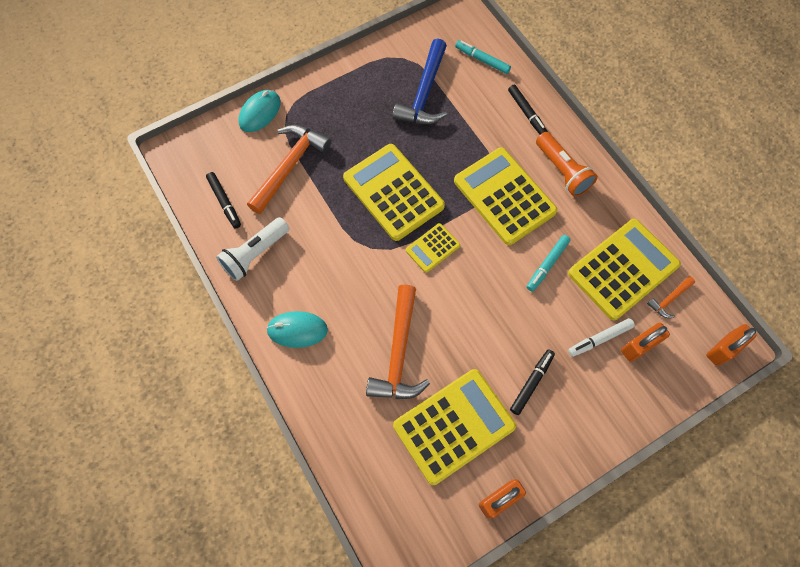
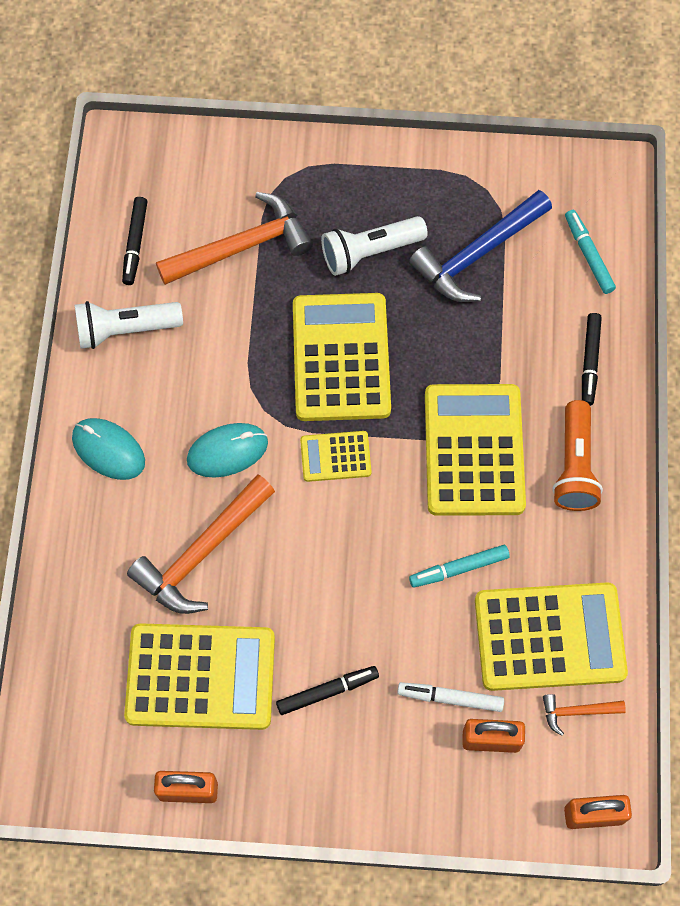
camera: 35 degrees right, 0 degrees up
turquoise mouse [239,90,281,132] -> turquoise mouse moved to [187,423,268,478]
none -> white flashlight [321,216,428,276]

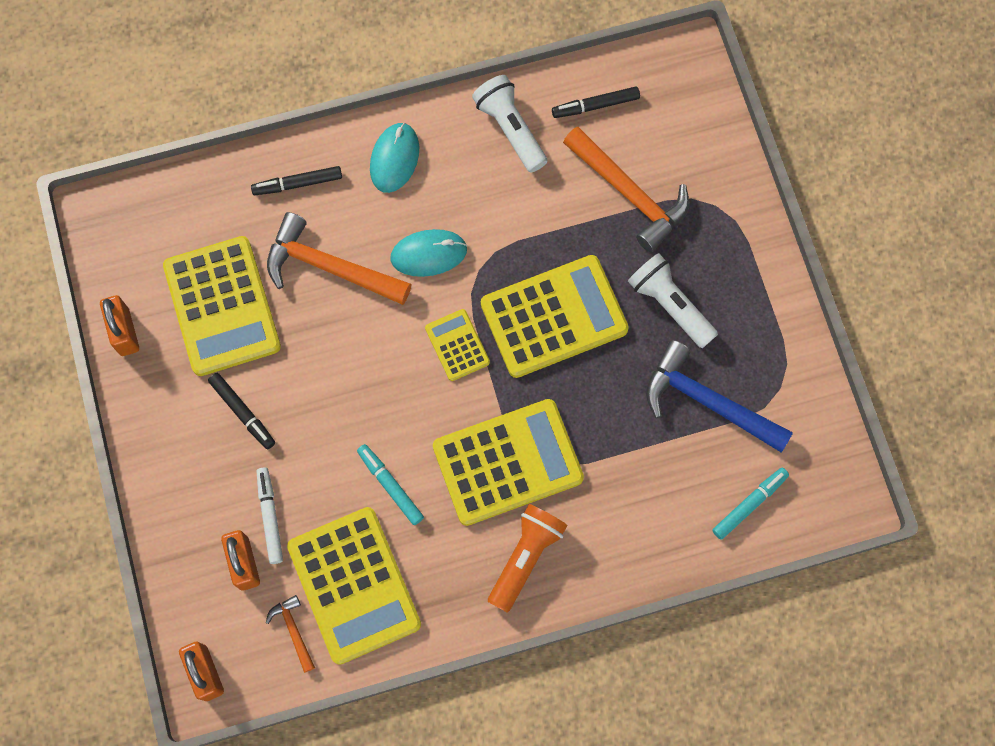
camera: 70 degrees right, 5 degrees up
turquoise mouse [187,423,268,478] -> turquoise mouse turned 60 degrees counterclockwise [390,229,467,277]
orange flashlight [552,400,603,511] -> orange flashlight turned 135 degrees clockwise [488,504,568,612]
black marker [582,313,602,406] -> black marker moved to [251,166,342,195]

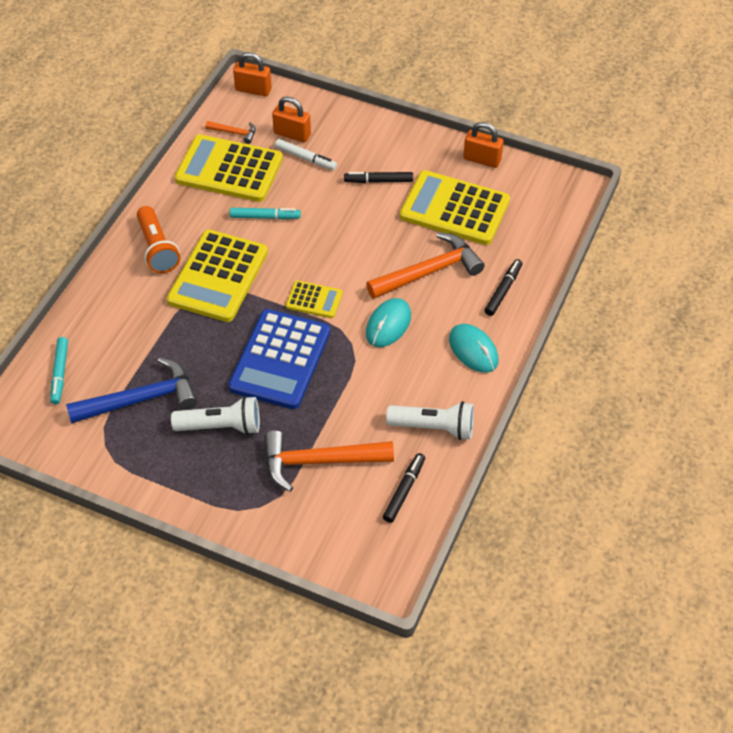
camera: 130 degrees right, 20 degrees down
yellow calculator [481,255,629,378] -> blue calculator [228,309,330,409]

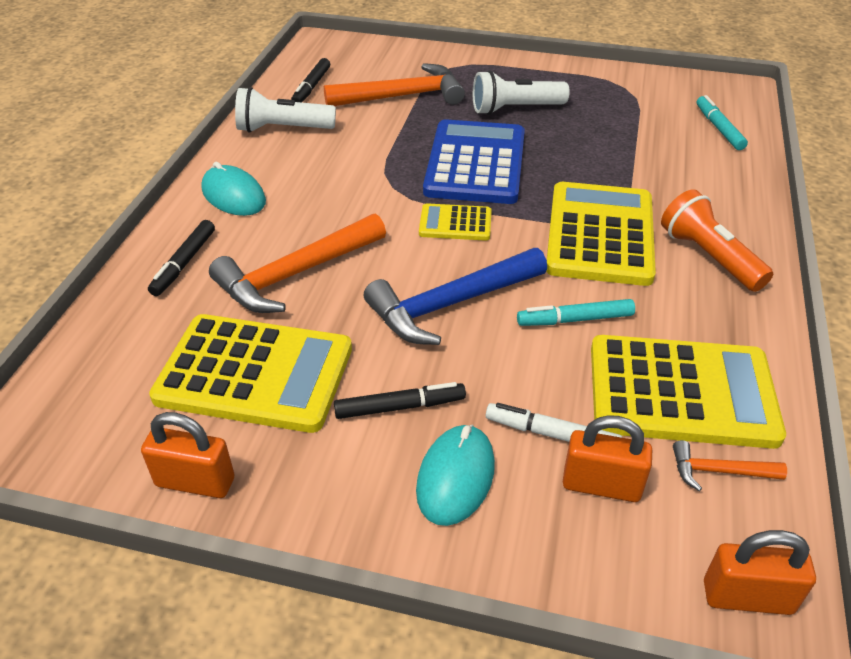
camera: 170 degrees right, 10 degrees down
blue hammer [66,358,197,424] -> blue hammer moved to [364,248,547,345]
turquoise mouse [366,298,411,347] -> turquoise mouse moved to [416,425,495,526]

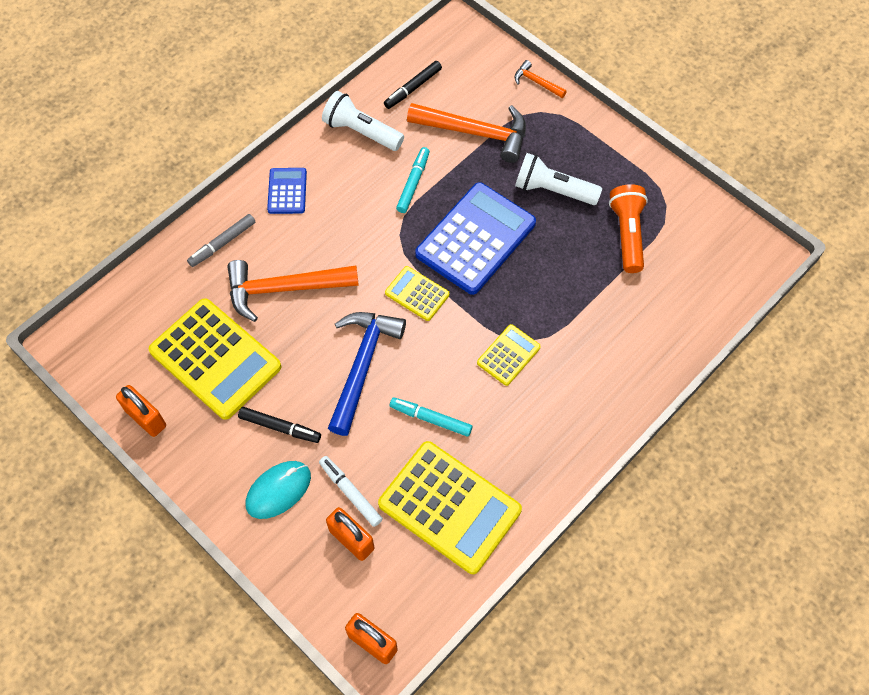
camera: 30 degrees right, 20 degrees up
black marker [148,220,215,296] -> grey marker [187,214,255,267]
turquoise mouse [202,162,266,216] -> blue calculator [267,168,307,214]
blue hammer [364,248,547,345] -> blue hammer turned 105 degrees clockwise [328,312,406,436]
yellow calculator [546,182,656,286] -> yellow calculator [477,324,541,386], size x0.50
orange flashlight [661,189,773,292] -> orange flashlight moved to [609,184,648,273]
orange hammer [673,440,787,491] -> orange hammer moved to [515,60,567,98]
turquoise marker [697,95,748,150] -> turquoise marker moved to [396,147,430,213]

